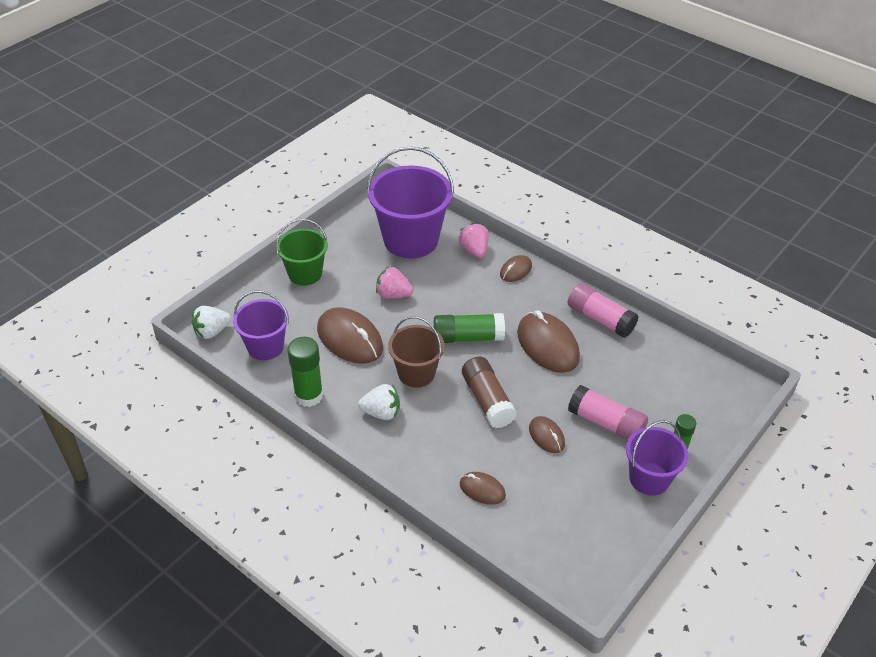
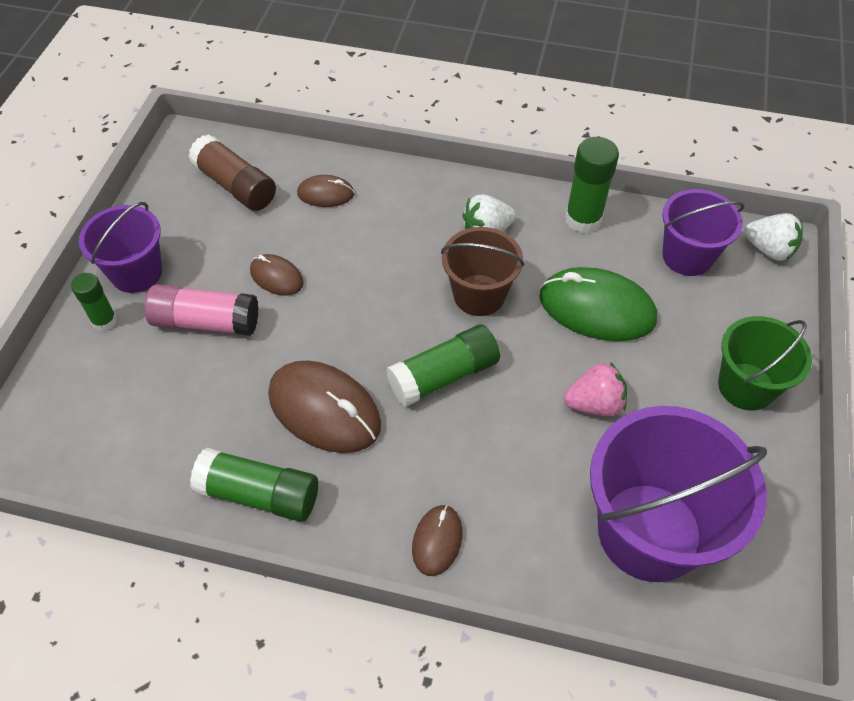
camera: 155 degrees right, 10 degrees up
white strawberry [192,305,231,339] -> white strawberry turned 90 degrees clockwise [744,213,803,261]
brown mouse [317,307,383,364] -> green mouse [539,267,657,341]
pink strawberry [459,223,489,258] -> none
brown glue stick [462,356,517,428] -> brown glue stick moved to [188,134,276,211]
pink glue stick [568,283,638,338] -> green glue stick [190,447,318,522]

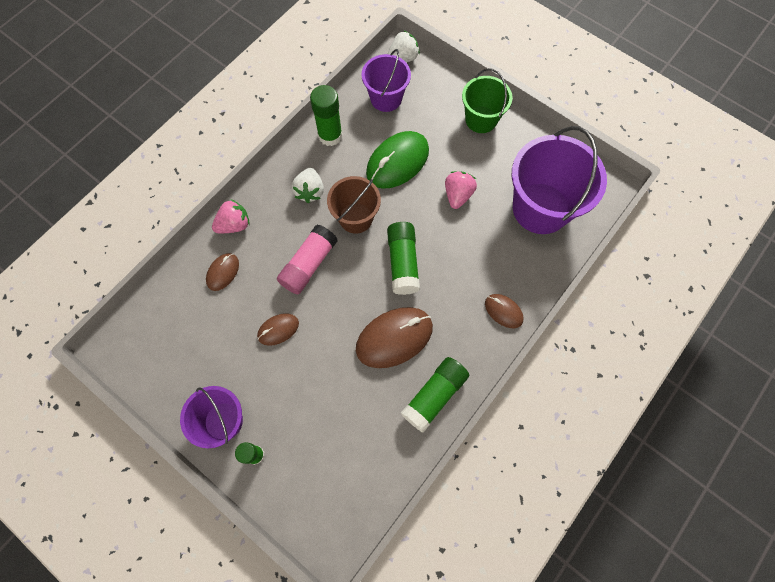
camera: 65 degrees left, 15 degrees up
pink glue stick [145,284,259,336] -> pink glue stick moved to [277,225,338,294]
brown glue stick [188,134,276,211] -> none
none -> pink strawberry [212,199,250,233]

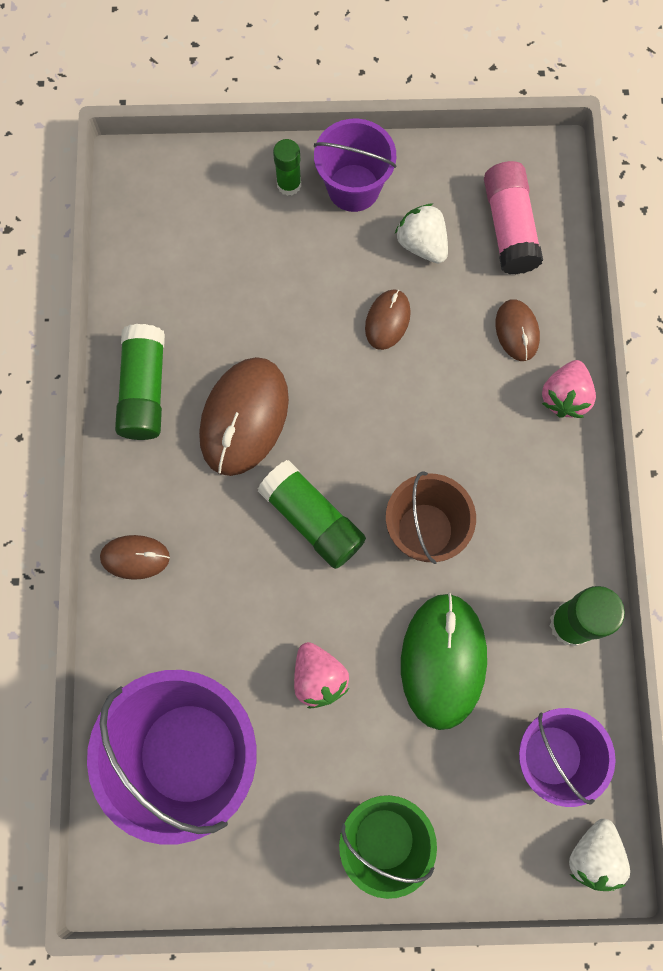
camera: 140 degrees right, 5 degrees up
pink glue stick [277,225,338,294] -> pink glue stick moved to [484,161,543,274]
white strawberry [292,168,324,203] -> white strawberry moved to [395,204,448,263]

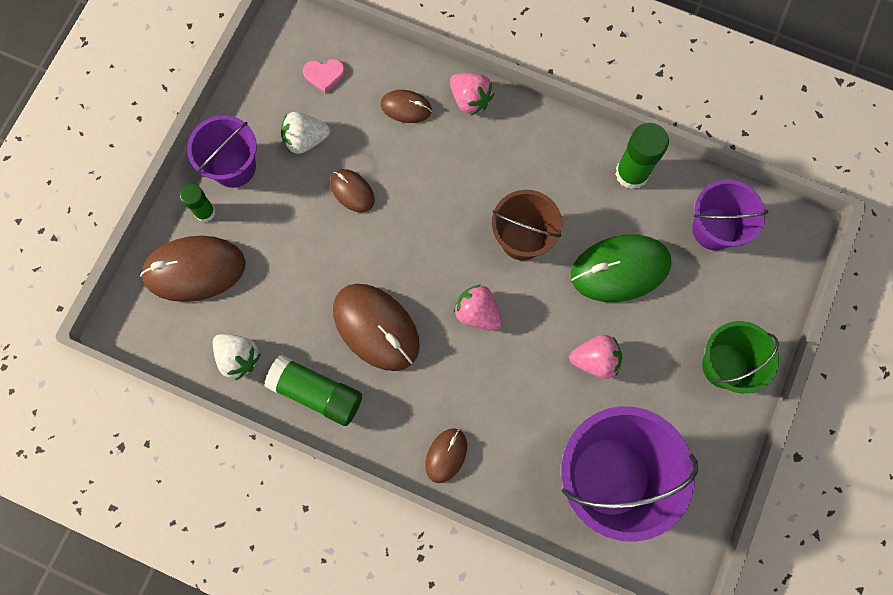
camera: 65 degrees left, 0 degrees up
green glue stick [258,460,366,569] -> pink strawberry [453,284,502,331]
green mouse [401,593,487,730] -> green mouse turned 45 degrees counterclockwise [571,235,672,302]
pink glue stick [484,161,543,274] -> pink heart [303,59,345,93]
white strawberry [569,819,630,891] -> white strawberry moved to [213,334,261,381]
none -> brown mouse [140,236,246,302]

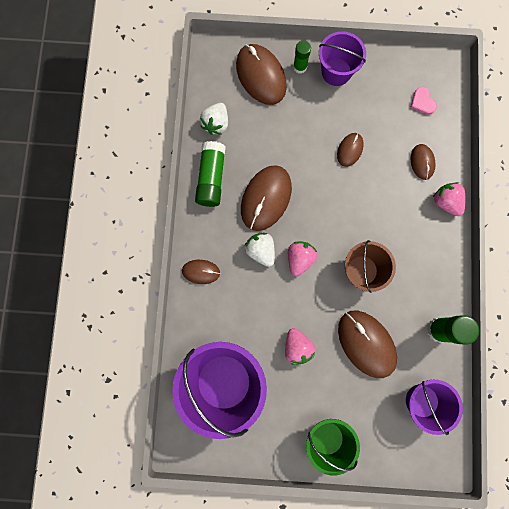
camera: 70 degrees right, 5 degrees up
white strawberry [281,112,330,154] -> white strawberry moved to [245,233,275,267]
pink strawberry [450,73,494,116] -> pink strawberry turned 120 degrees clockwise [433,182,466,216]
green mouse [571,235,672,302] -> brown mouse [338,311,397,378]

